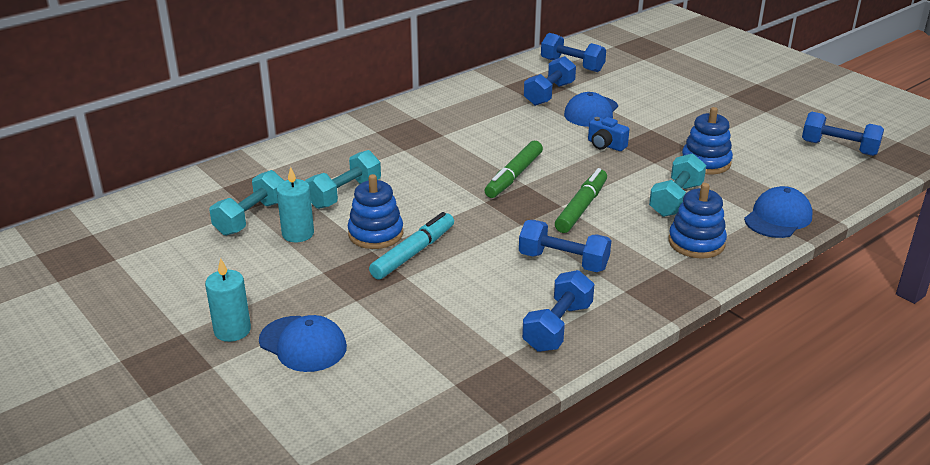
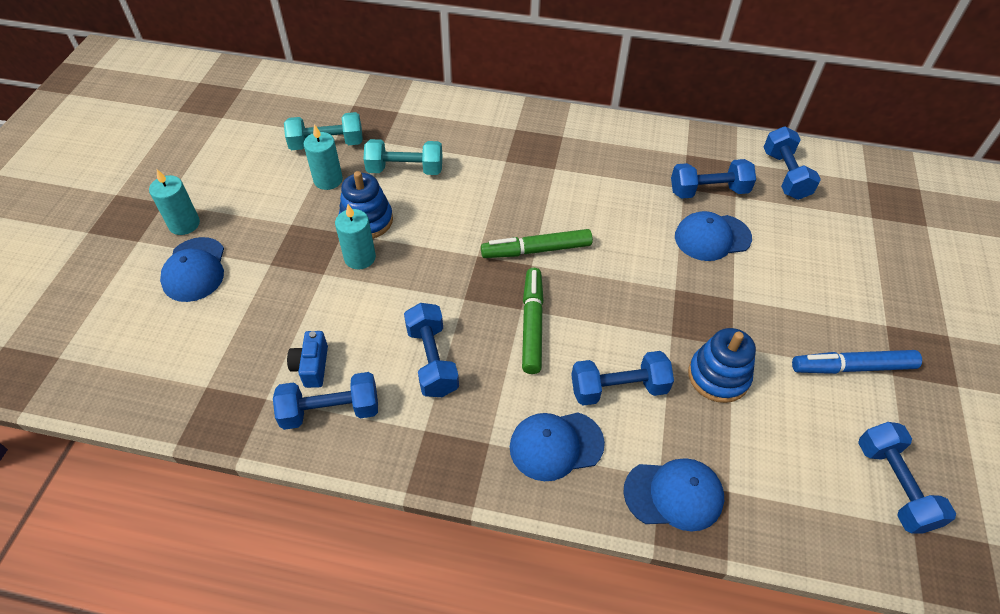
camera: 50 degrees right, 20 degrees up
turquoise marker [369,212,454,280] -> turquoise candle [335,204,376,270]
green marker [555,168,607,233] -> green marker turned 75 degrees counterclockwise [522,268,544,374]
blue camera [588,117,630,151] -> blue camera moved to [287,331,328,388]
turquoise dumbbell [649,153,706,217] -> blue dumbbell [571,351,674,406]
blue stacking toy [669,183,727,259] -> blue cap [510,413,605,481]
none -> blue marker [792,350,922,374]

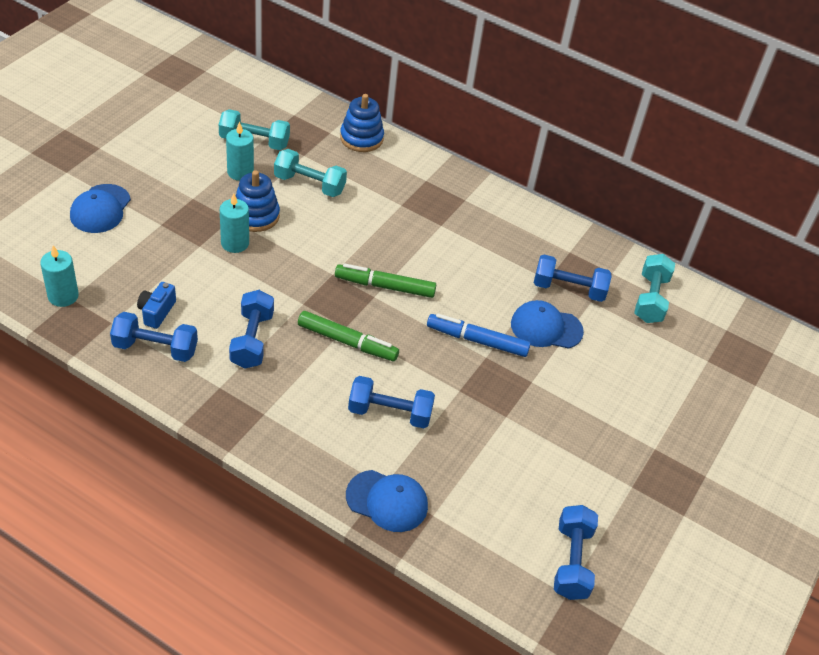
camera: 15 degrees right, 5 degrees down
turquoise candle [149,169,200,235] -> turquoise candle moved to [40,245,79,307]
blue cap [510,413,605,481] -> none
green marker [522,268,544,374] -> green marker turned 90 degrees clockwise [298,311,399,361]
blue stacking toy [688,328,756,403] -> blue stacking toy moved to [340,94,384,152]
blue dumbbell [764,126,821,200] -> turquoise dumbbell [634,254,675,323]
blue marker [792,350,922,374] -> blue marker moved to [427,314,531,357]

